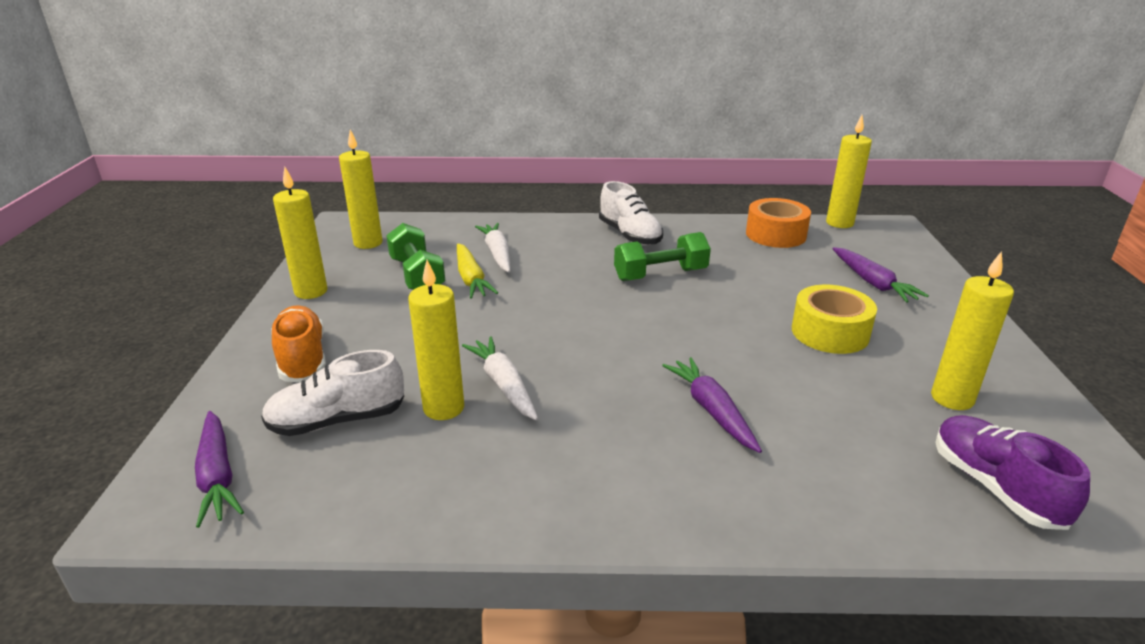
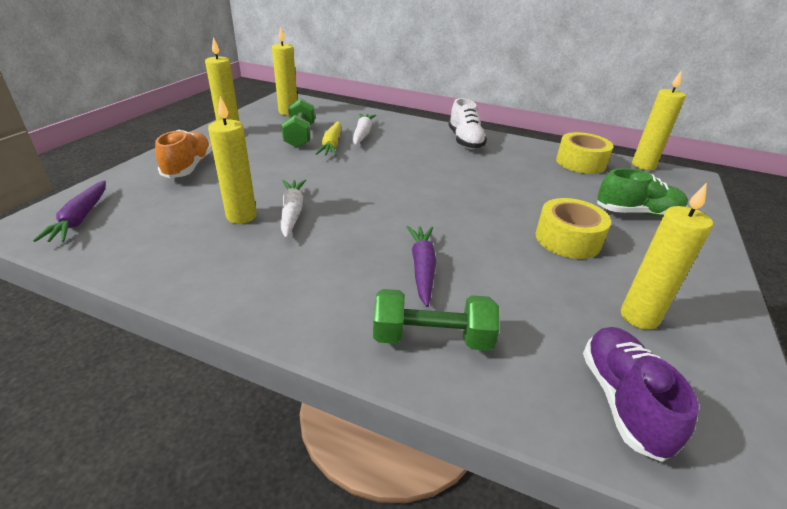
camera: 20 degrees right, 5 degrees up
white shoe [261,350,404,436] -> none
green dumbbell [614,232,711,281] -> green dumbbell moved to [373,289,499,351]
orange tape [746,198,811,248] -> yellow tape [556,132,614,174]
purple carrot [832,247,929,303] -> green shoe [597,168,688,217]

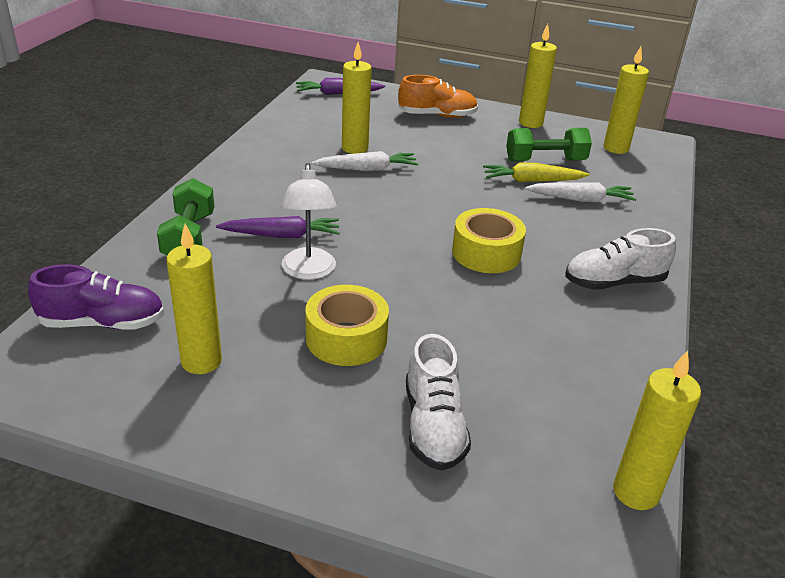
camera: 85 degrees right, 0 degrees up
yellow tape [556,132,614,174] -> yellow tape moved to [452,208,526,273]
green shoe [597,168,688,217] -> white shoe [406,334,471,471]
none -> white lamp [281,163,337,280]

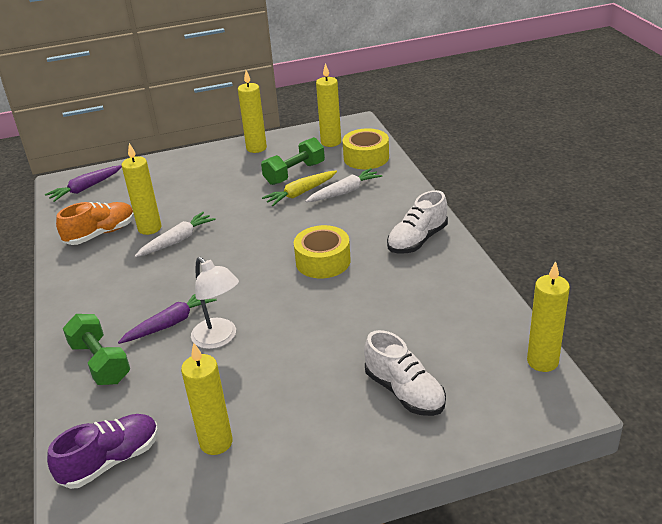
camera: 30 degrees left, 0 degrees up
yellow tape [305,285,389,366] -> yellow tape moved to [343,128,389,169]
orange shoe [398,75,478,118] -> orange shoe moved to [56,202,134,245]

